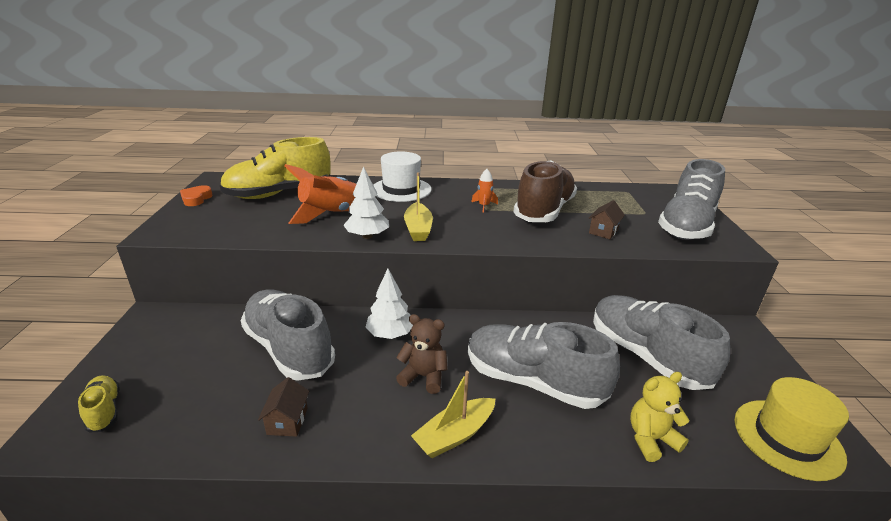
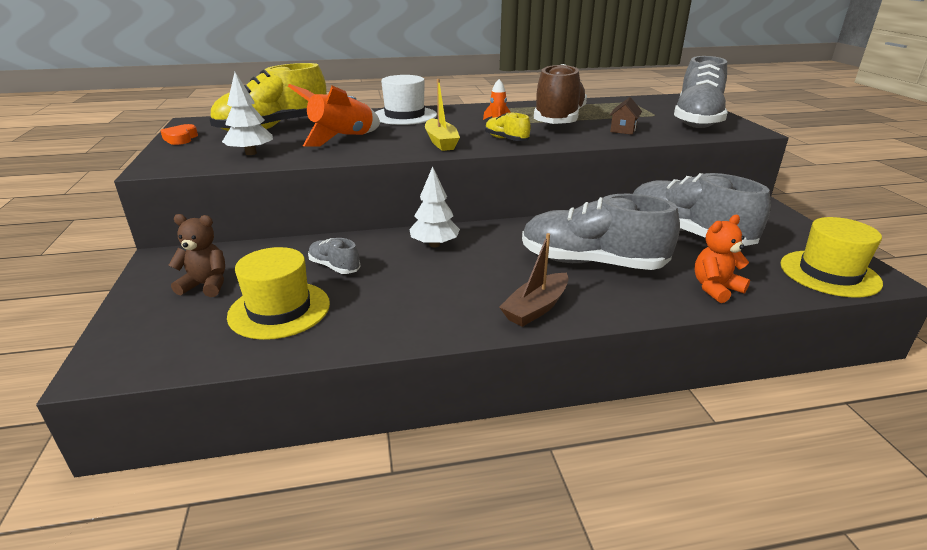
camera: 10 degrees left, 0 degrees up
yellow shoe [78,375,120,432] -> yellow shoe moved to [485,113,531,141]
grey shoe [241,290,335,381] -> grey shoe [308,238,361,274], size x0.46
brown house [258,377,309,437] -> none
white tree [343,166,389,239] -> white tree moved to [222,72,273,155]
brown teddy bear [396,314,448,394] -> brown teddy bear moved to [168,214,225,297]
yellow boat [411,371,495,458] -> brown boat [499,233,568,327]
yellow teddy bear [630,372,690,462] -> orange teddy bear [694,215,750,303]
none -> yellow hat [227,247,330,340]

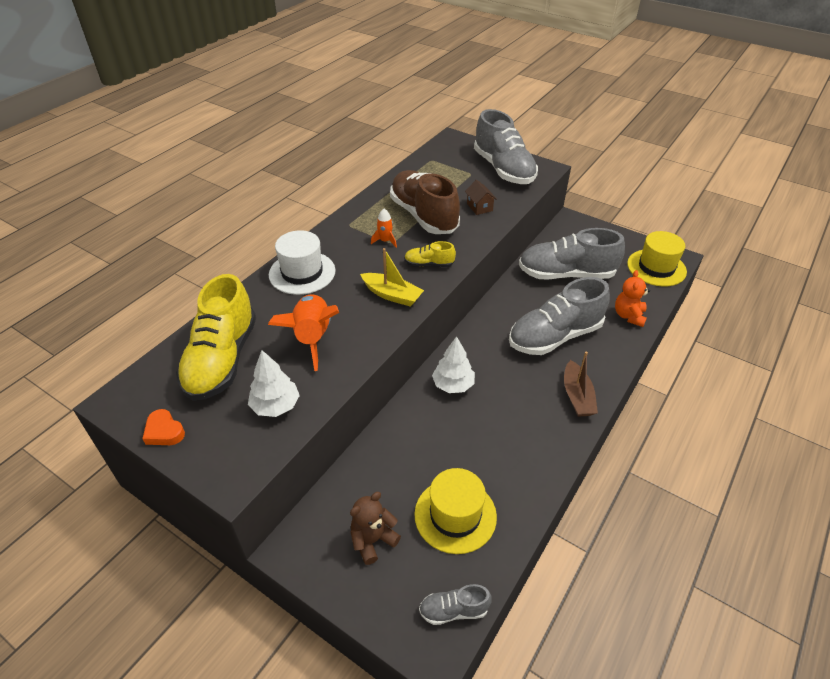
camera: 45 degrees left, 15 degrees up
grey shoe [308,238,361,274] -> grey shoe moved to [419,584,492,625]

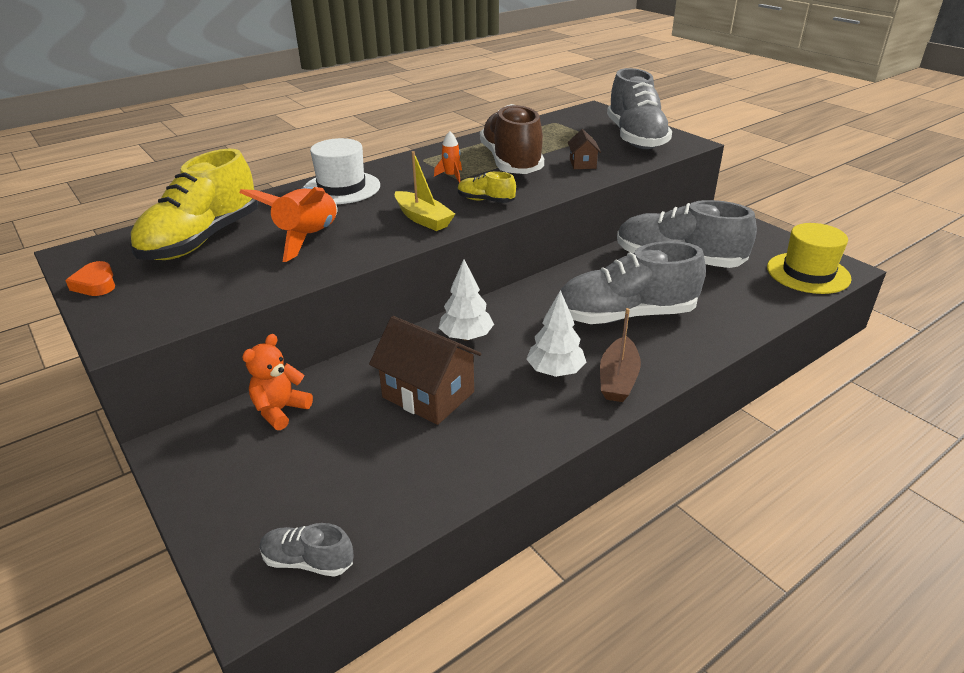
camera: 20 degrees right, 10 degrees down
white tree [248,350,300,417] -> white tree moved to [526,290,586,377]
brown teddy bear [350,492,401,565] -> none
yellow hat [414,468,497,554] -> none
orange teddy bear [615,270,650,327] -> orange teddy bear moved to [242,334,313,430]
none -> brown house [369,316,481,425]

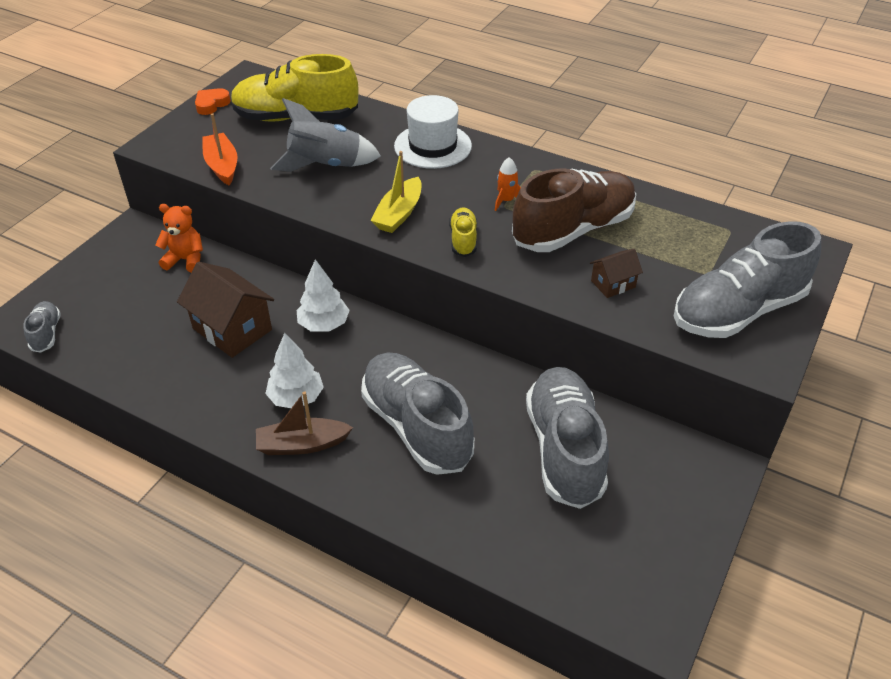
camera: 65 degrees right, 10 degrees up
orange rocket [239,187,337,262] -> grey rocket [270,98,381,172]
brown house [369,316,481,425] -> brown house turned 60 degrees counterclockwise [177,262,274,358]
yellow hat [767,223,852,294] -> none
none -> orange boat [202,113,237,186]

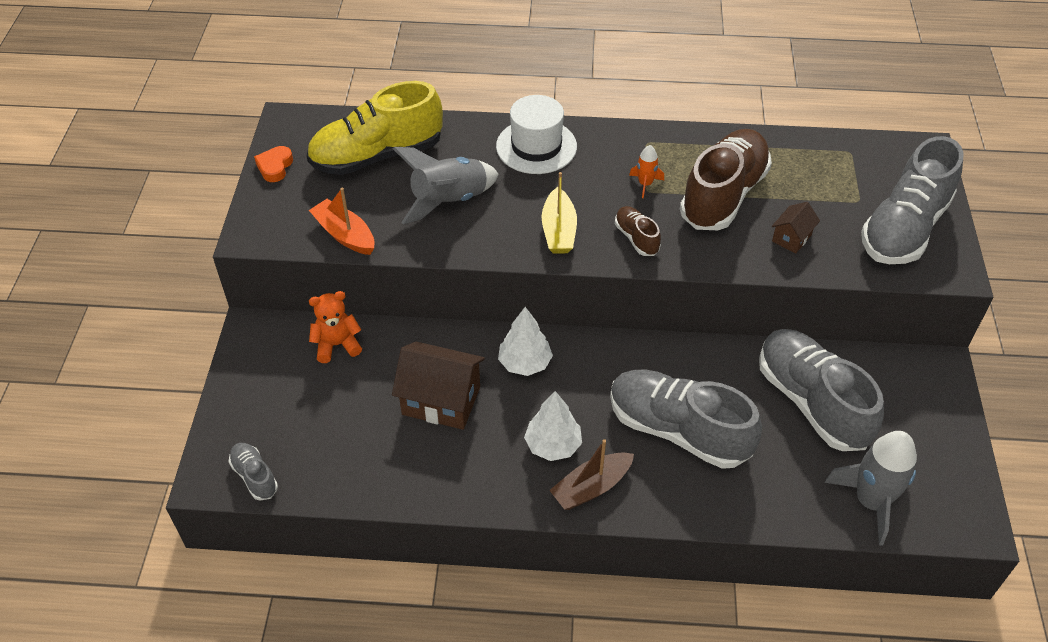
camera: 25 degrees left, 5 degrees up
yellow shoe [449,207,477,257] -> brown shoe [615,206,661,256]
none -> grey rocket [824,431,917,545]

